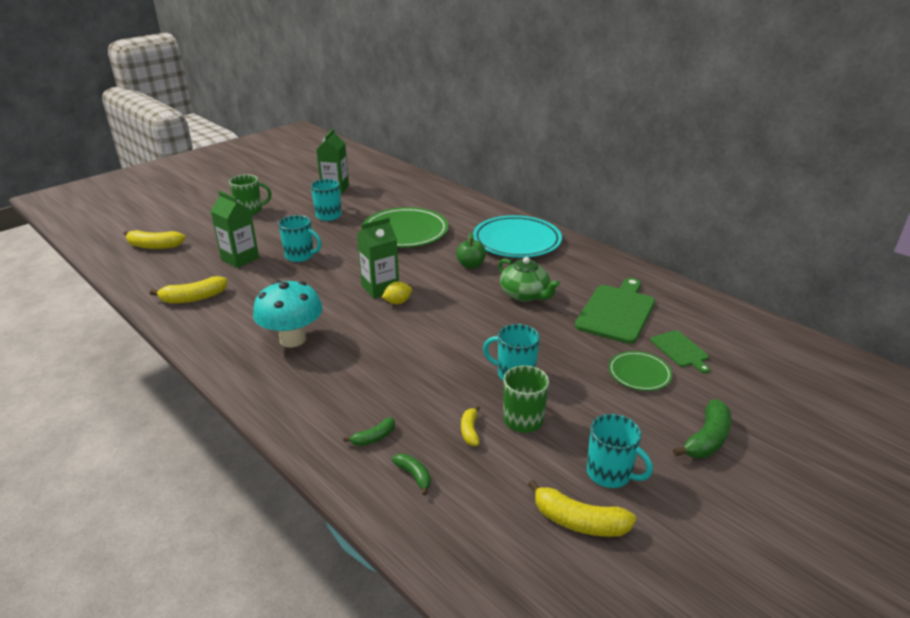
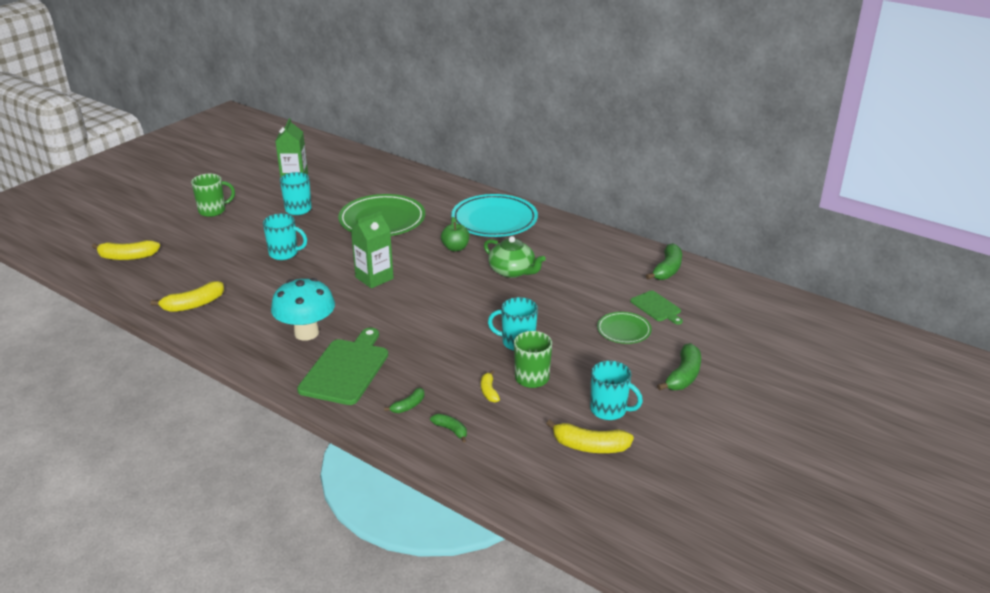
camera: 10 degrees left, 0 degrees up
green carton [211,191,259,268] -> none
yellow lemon [382,282,412,304] -> none
green cutting board [575,278,655,344] -> green cutting board moved to [297,328,388,405]
none -> green banana [646,243,682,280]

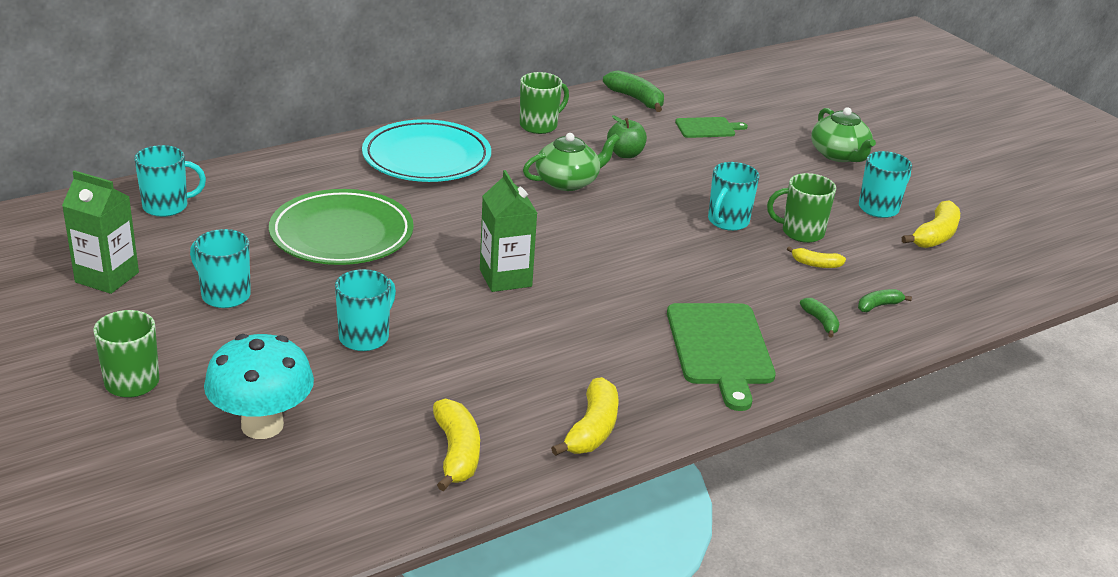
camera: 70 degrees left, 0 degrees up
yellow banana [92,240,160,260] -> yellow banana moved to [551,377,619,456]
turquoise mushroom [271,278,335,341] -> turquoise mushroom moved to [204,334,314,439]
green cutting board [297,328,388,405] -> green cutting board turned 135 degrees counterclockwise [667,303,776,411]
green apple [441,217,469,251] -> green apple moved to [607,115,647,158]
green plate [597,312,652,344] -> none
green banana [657,343,701,391] -> green teapot [811,107,876,162]
none -> turquoise mug [134,145,206,217]
none -> green mug [520,72,569,134]

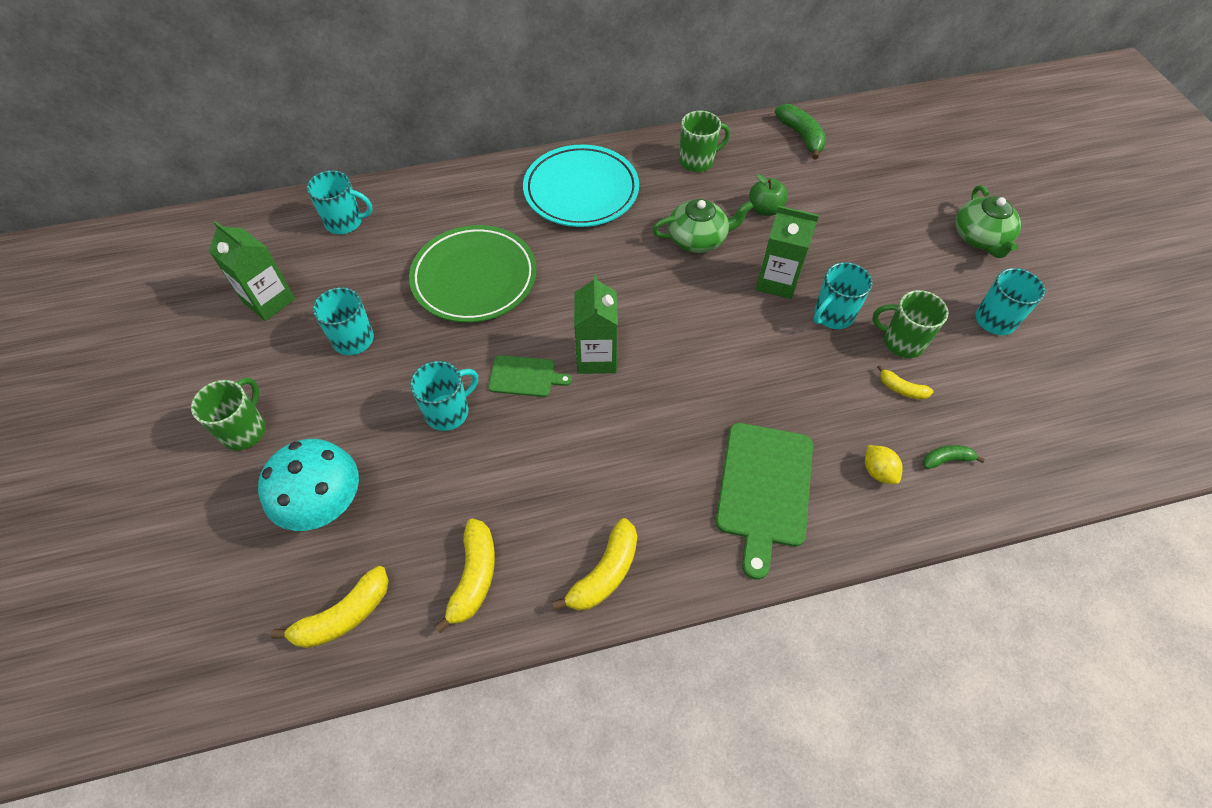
camera: 20 degrees right, 25 degrees up
green cutting board [675,117,748,138] -> green cutting board moved to [488,355,572,397]
green banana [800,298,839,338] -> yellow lemon [865,445,903,484]
yellow banana [902,200,960,248] -> yellow banana moved to [271,566,389,648]
none -> green carton [756,206,819,299]

